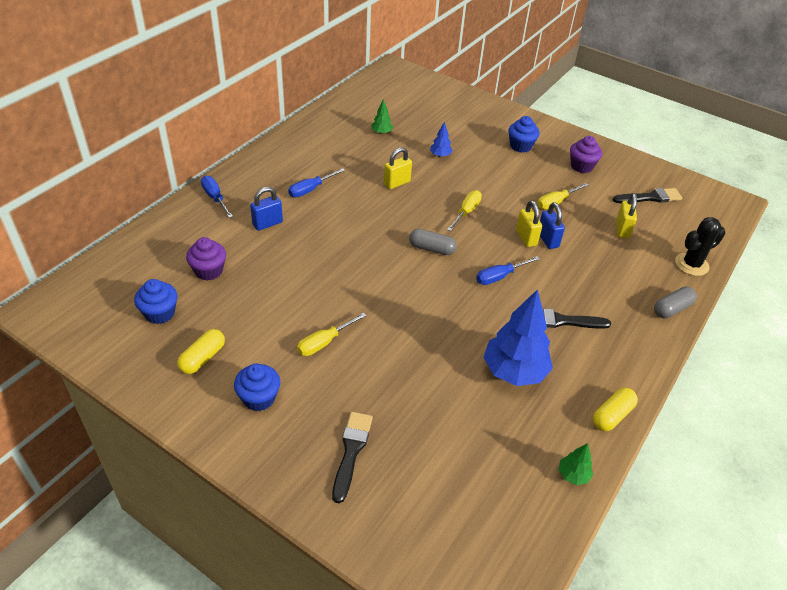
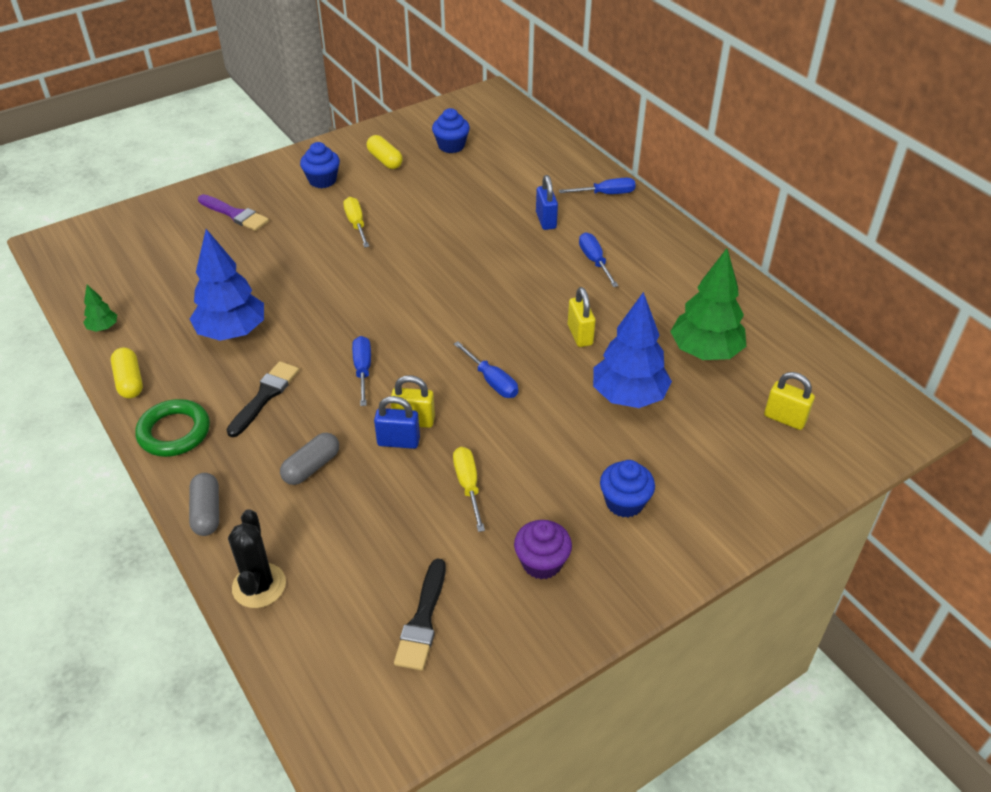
camera: 115 degrees right, 0 degrees up
purple cupcake [186,237,226,280] -> none
black brush [332,412,373,503] -> purple brush [198,194,269,231]
green tree [371,99,393,134] -> green tree [670,248,746,360], size x2.23
grey capsule [409,229,457,255] -> grey capsule moved to [280,433,339,485]
blue tree [430,122,453,157] -> blue tree [593,292,672,408], size x2.23
yellow screwdriver [447,190,482,231] -> blue screwdriver [454,341,518,398]
yellow padlock [616,193,637,239] -> yellow padlock moved to [764,372,815,430]
none -> green ring [135,399,210,457]

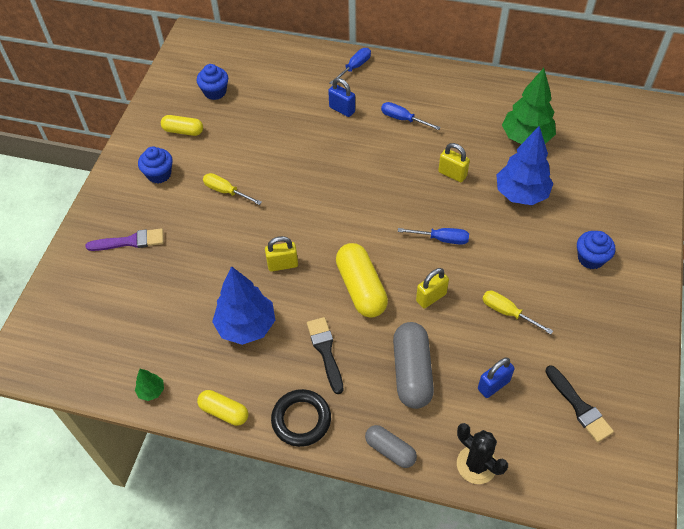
camera: 40 degrees left, 10 degrees up
green ring [135,399,210,457] -> black ring [271,389,331,447]
grey capsule [280,433,339,485] -> grey capsule [393,322,434,409], size x1.68
blue screwdriver [352,336,371,406] -> yellow capsule [336,243,388,318]
blue padlock [374,396,420,449] -> blue padlock moved to [478,357,515,398]
purple cupcake [514,520,572,580] -> none
yellow padlock [764,372,815,430] -> yellow padlock moved to [265,236,298,272]

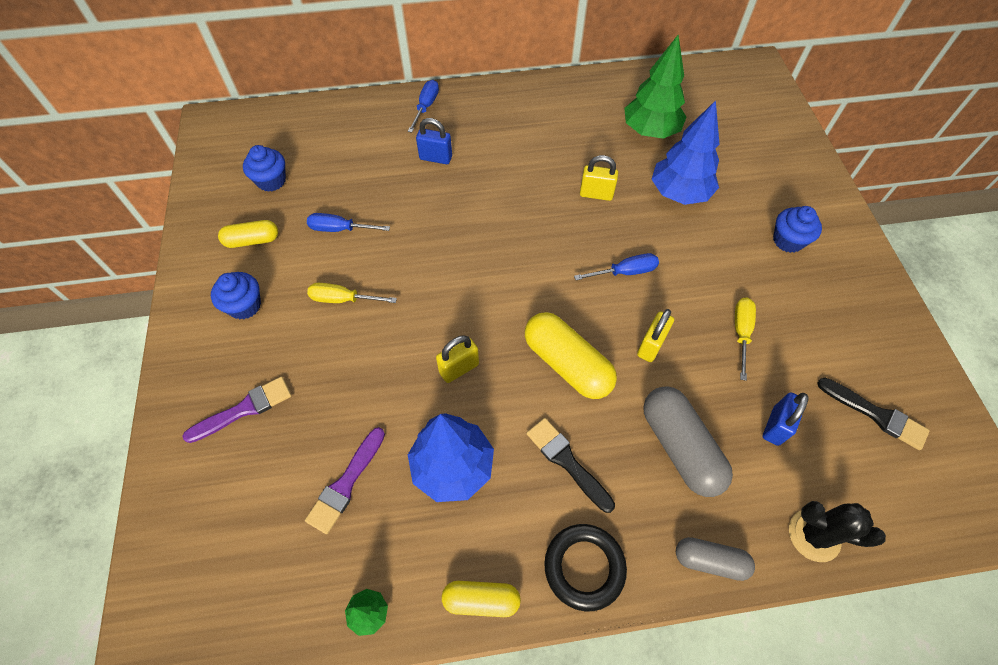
camera: 25 degrees left, 5 degrees up
blue screwdriver [381,102,441,130] -> blue screwdriver moved to [307,213,390,232]
yellow screwdriver [482,291,553,334] -> yellow screwdriver turned 90 degrees clockwise [735,297,756,381]
none -> purple brush [305,427,385,534]

